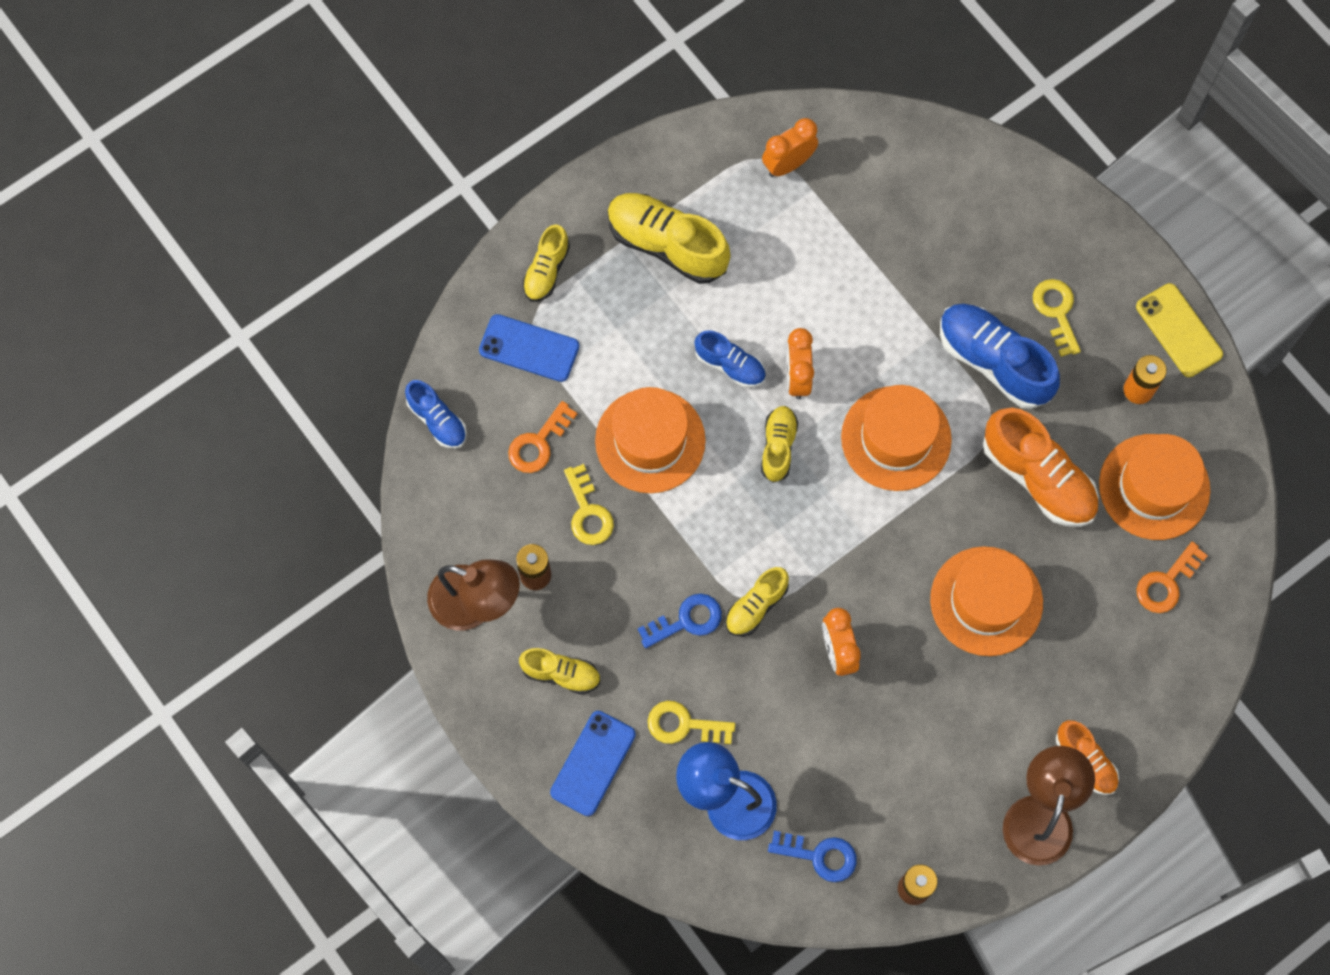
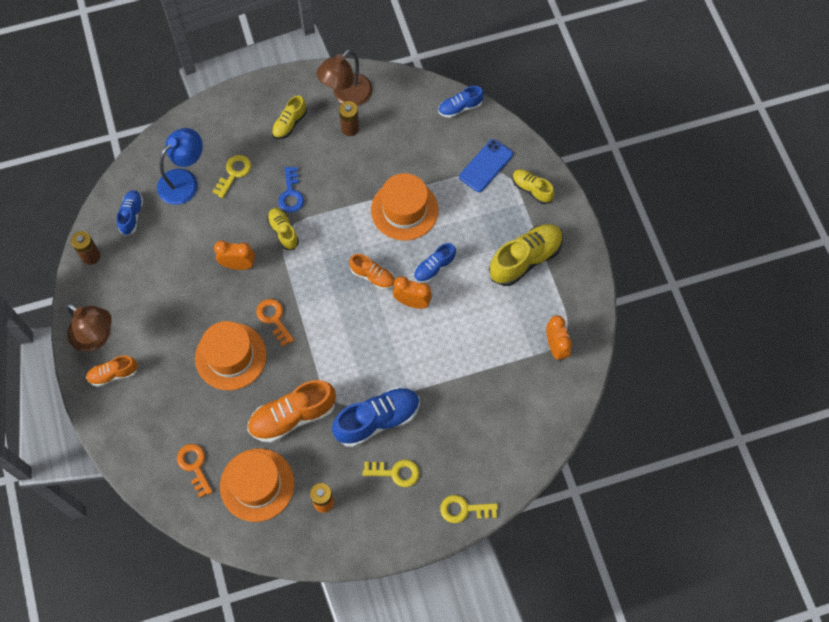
camera: 110 degrees right, 5 degrees down
orange key [508,401,577,473] -> orange key moved to [256,299,294,347]
blue phone [550,711,636,816] -> none
yellow key [564,464,614,545] -> yellow key moved to [440,495,498,523]
yellow shoe [761,406,798,483] -> orange shoe [349,254,395,290]
blue key [768,831,857,882] -> blue shoe [117,190,144,236]
orange hat [841,385,952,491] -> none
yellow phone [1136,283,1223,377] -> none

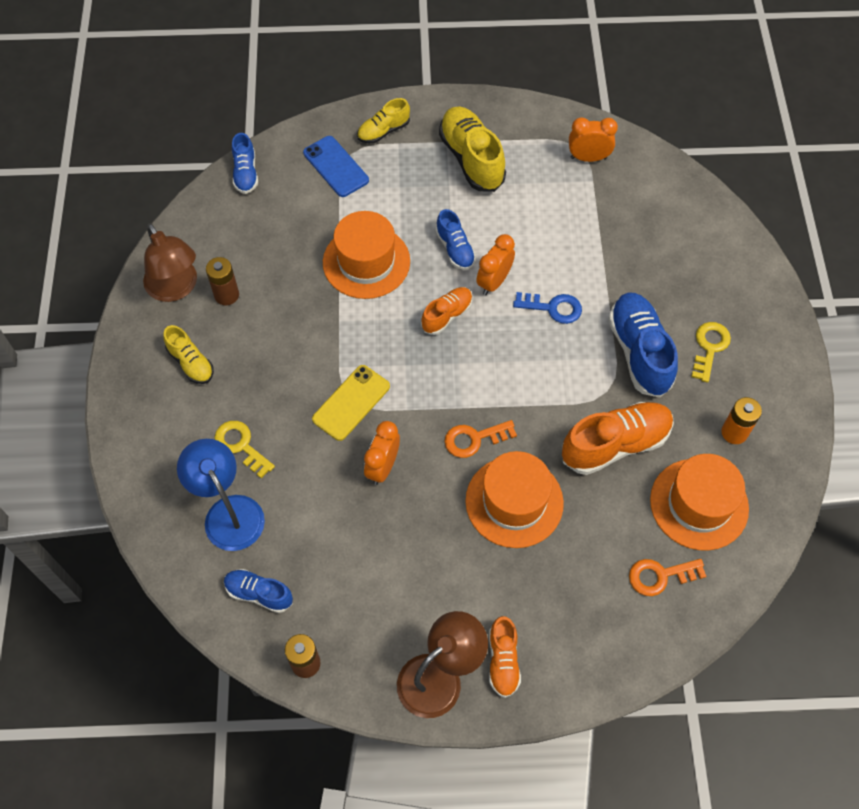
camera: 75 degrees left, 5 degrees down
orange shoe [247,380,336,443] -> orange shoe turned 105 degrees counterclockwise [562,402,674,475]
yellow shoe [267,208,299,250] -> yellow phone [312,365,390,441]
blue key [278,167,304,213] -> blue key moved to [513,292,582,324]
yellow key [440,495,498,523] -> none

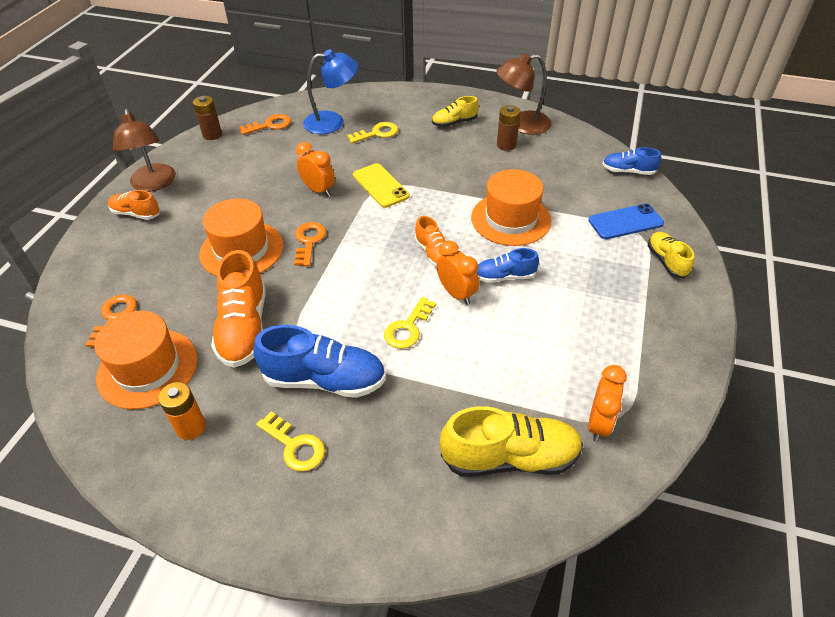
camera: 110 degrees right, 15 degrees down
blue shoe [224,569,293,613] -> orange key [239,114,291,135]
yellow shoe [439,106,506,192] -> yellow shoe moved to [440,406,583,477]
blue key [513,292,582,324] -> yellow key [384,297,436,349]

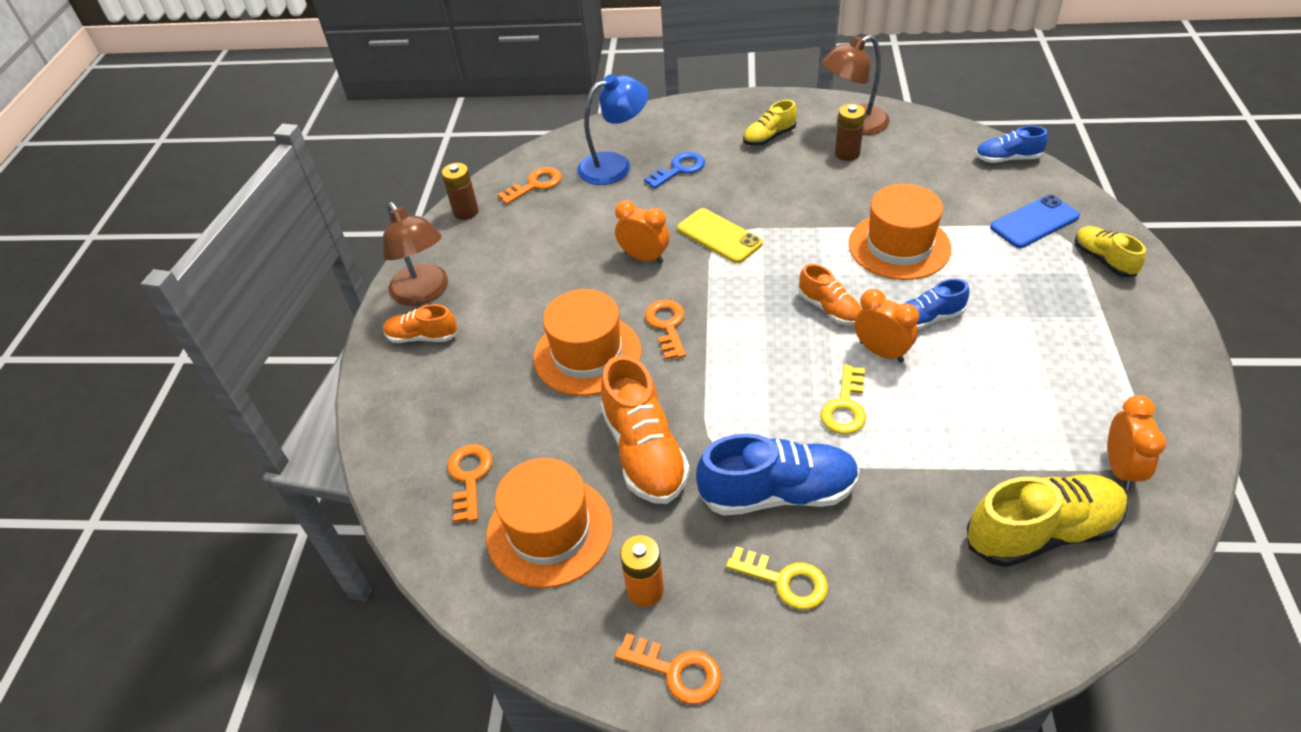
camera: 10 degrees left, 0 degrees up
yellow key [347,122,398,143] -> blue key [644,152,705,189]
none -> orange key [615,634,721,704]

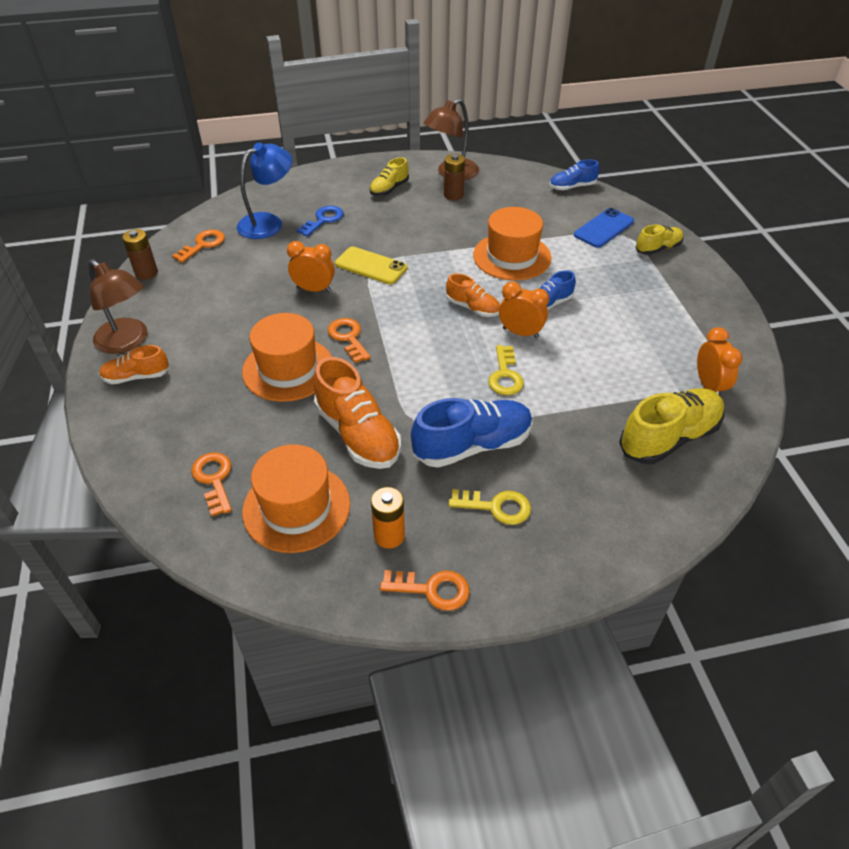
camera: 20 degrees left, 0 degrees up
yellow shoe [1075,226,1146,277] -> yellow shoe turned 105 degrees clockwise [636,225,684,255]

